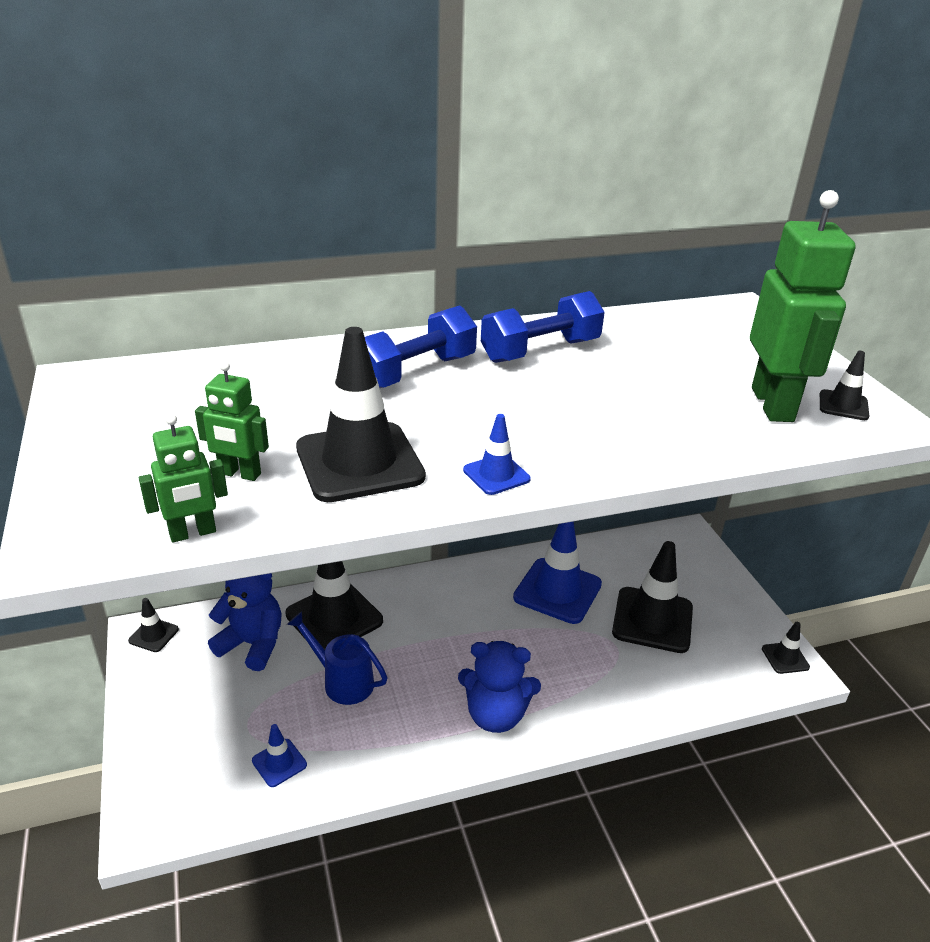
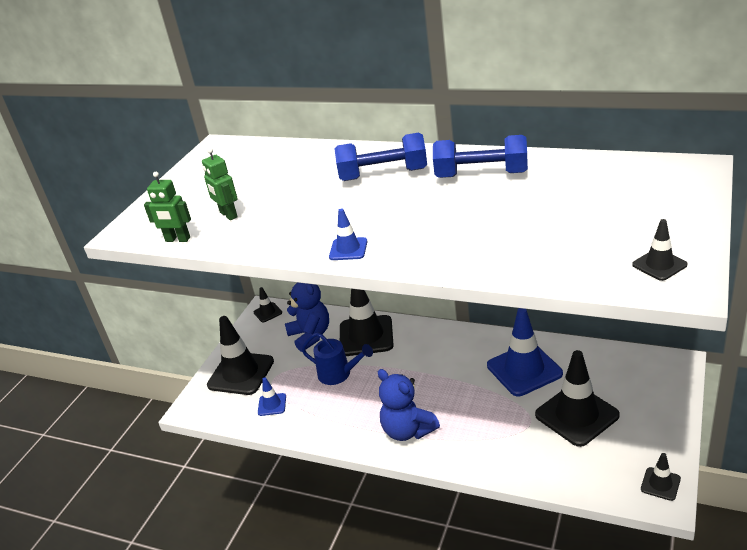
camera: 45 degrees right, 0 degrees up
blue watering can [287,611,387,705] -> blue watering can turned 135 degrees clockwise [302,332,373,385]
black traffic cone [296,327,426,502] -> black traffic cone moved to [207,316,274,395]
green robot [750,190,855,422] -> none

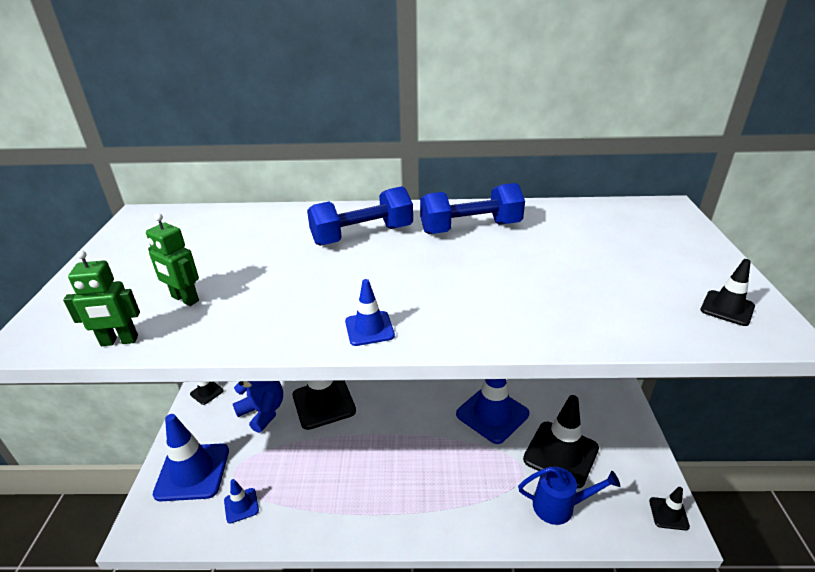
camera: 25 degrees left, 0 degrees up
black traffic cone [207,316,274,395] -> blue traffic cone [153,414,229,501]
blue watering can [302,332,373,385] -> blue watering can moved to [518,467,620,525]
blue teddy bear [378,369,440,441] -> none

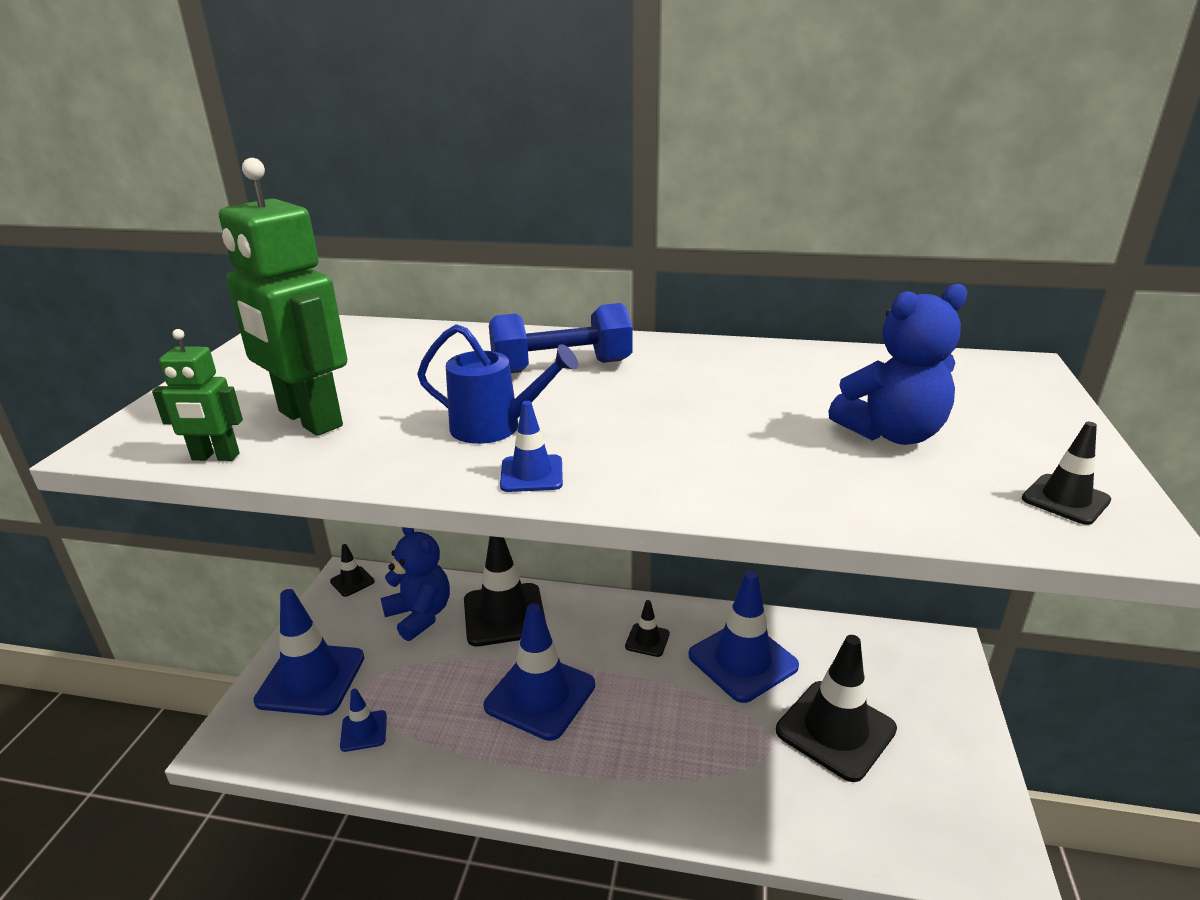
camera: 10 degrees right, 5 degrees down
green robot [146,213,199,306] -> green robot [219,158,347,436], size x1.99
blue dumbbell [420,183,525,234] -> none
blue watering can [518,467,620,525] -> blue watering can moved to [417,324,578,444]
black traffic cone [649,487,690,531] -> black traffic cone moved to [625,600,670,657]
none -> blue traffic cone [484,604,595,741]
none -> blue teddy bear [828,284,968,445]

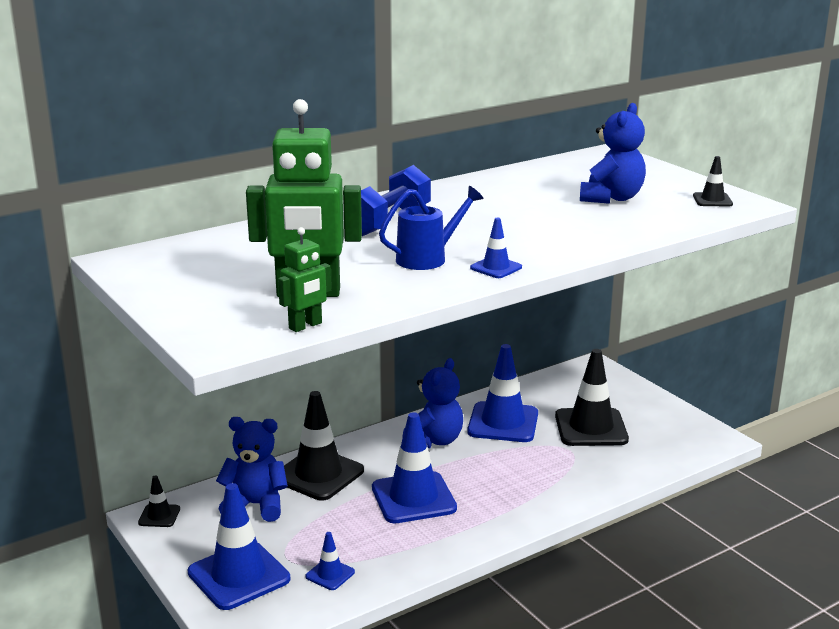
camera: 45 degrees left, 5 degrees down
black traffic cone [625,600,670,657] -> blue teddy bear [402,358,463,448]

